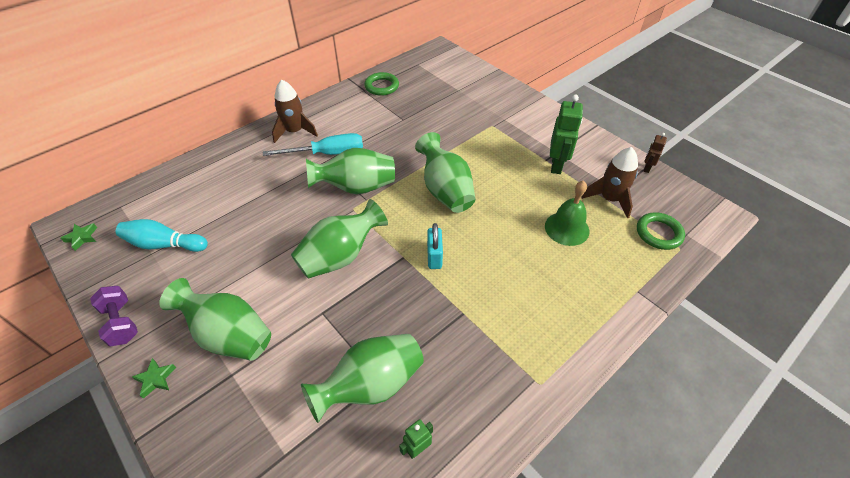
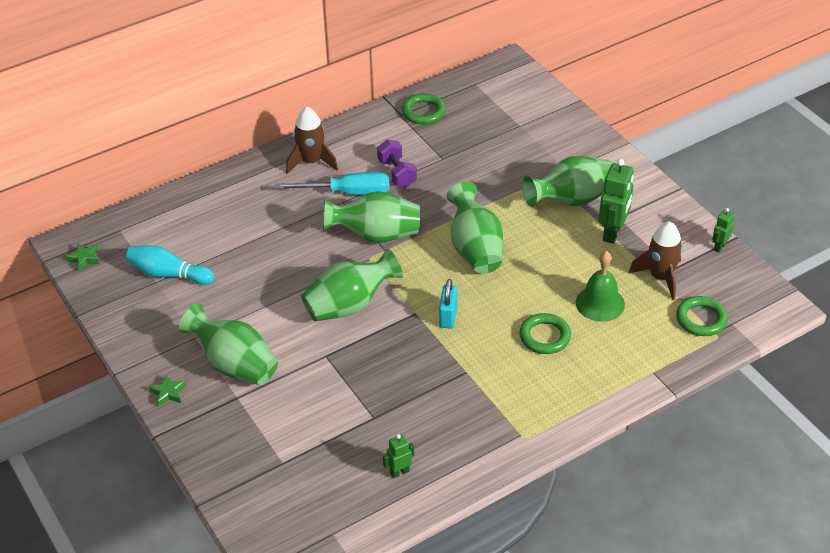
camera: 10 degrees right, 5 degrees down
purple dumbbell [90,286,138,346] -> purple dumbbell moved to [377,139,417,187]
green vase [301,334,424,423] -> green vase moved to [522,156,612,207]
brown robot [643,133,667,173] -> green robot [712,208,734,253]
none -> green ring [519,313,571,354]

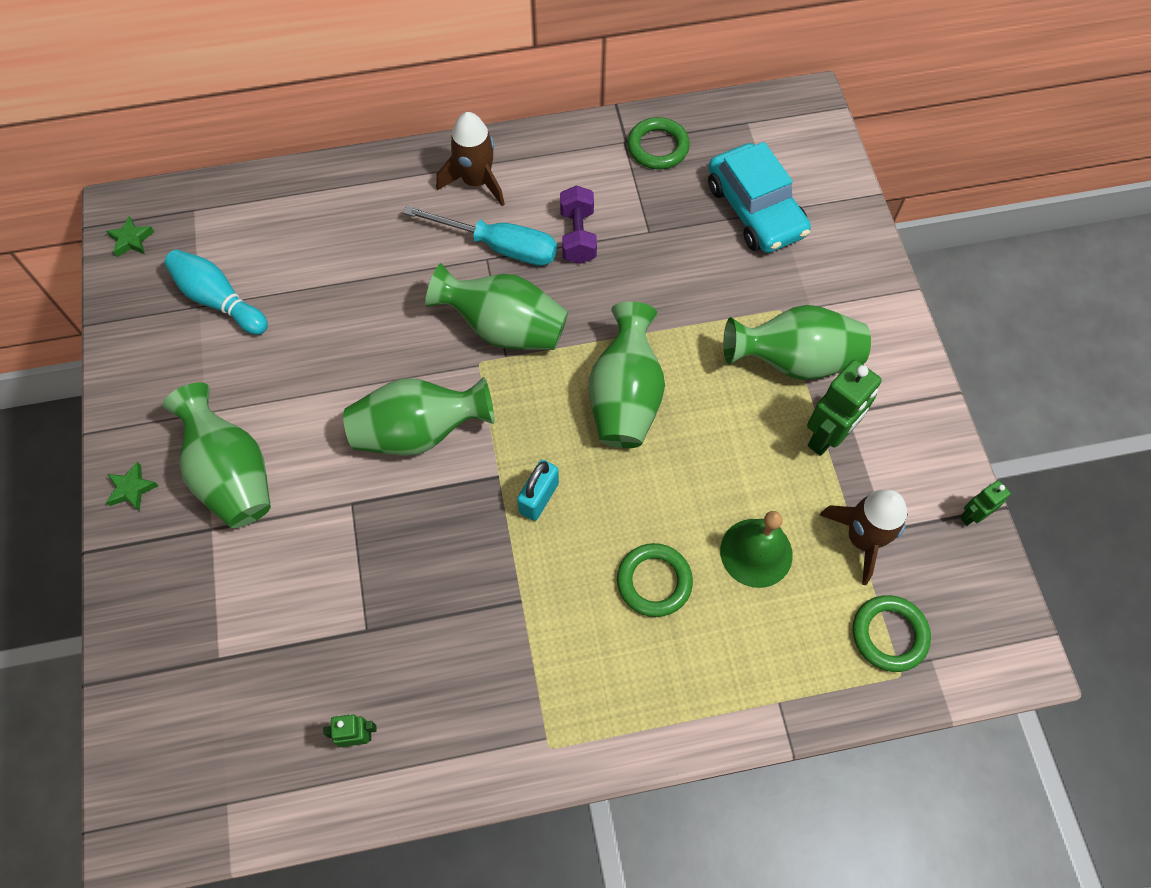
camera: 20 degrees right, 20 degrees up
none -> turquoise car [708,142,811,253]

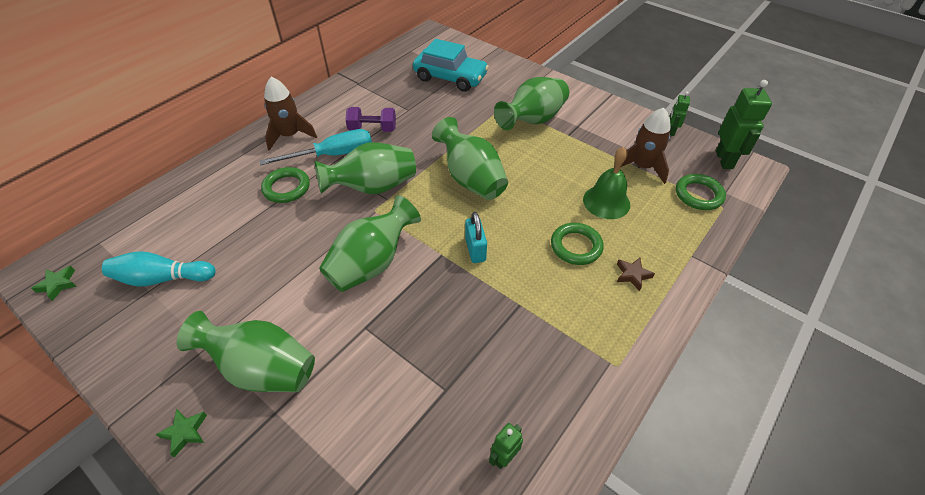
camera: 40 degrees left, 15 degrees down
purple dumbbell [560,185,597,264] -> purple dumbbell turned 45 degrees counterclockwise [346,107,396,132]
green ring [627,117,690,169] -> green ring moved to [261,167,310,203]
green robot [807,360,882,456] -> green robot moved to [716,80,772,169]
none -> brown star [617,258,655,291]

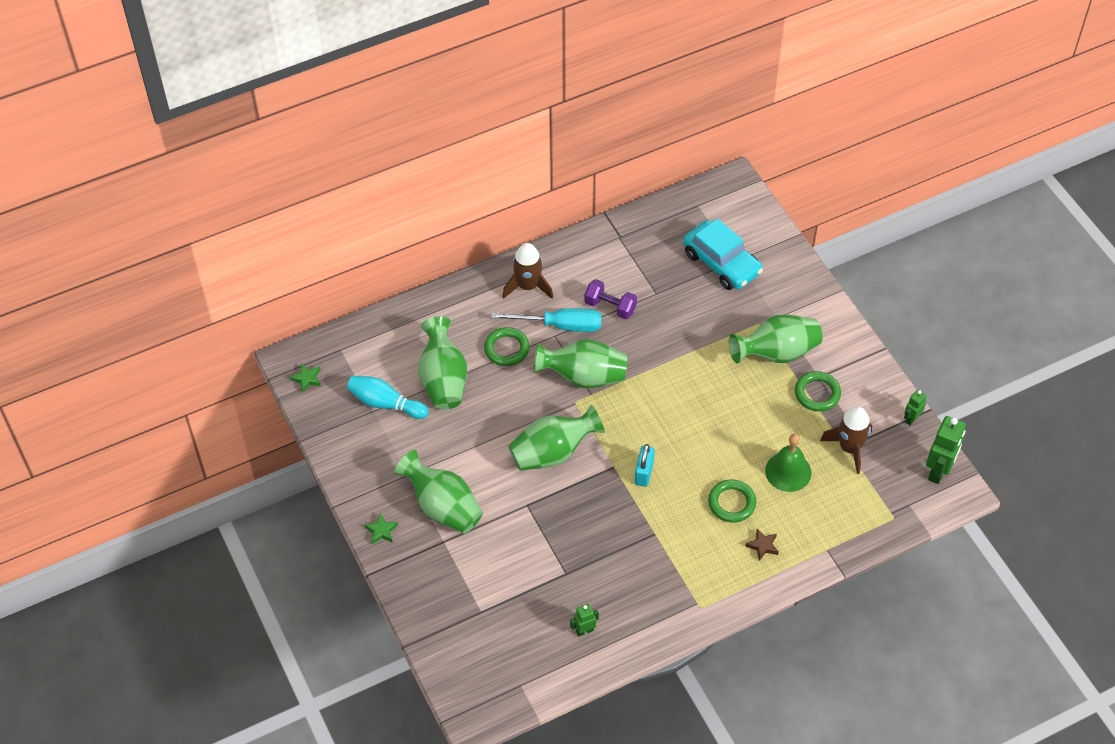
camera: 25 degrees right, 5 degrees up
green vase [432,117,508,200] -> green vase moved to [418,316,467,409]
green ring [676,174,726,210] -> green ring moved to [795,371,841,411]

